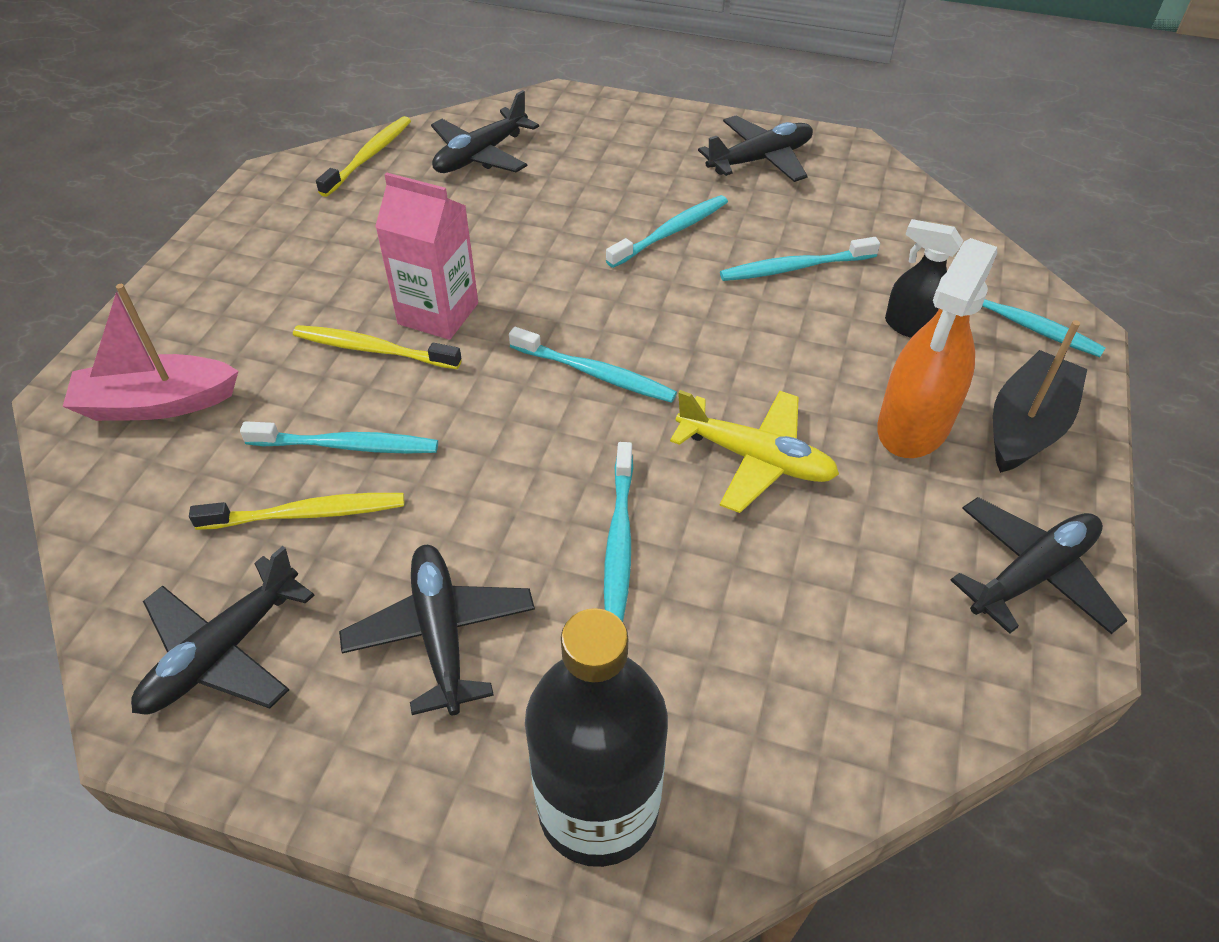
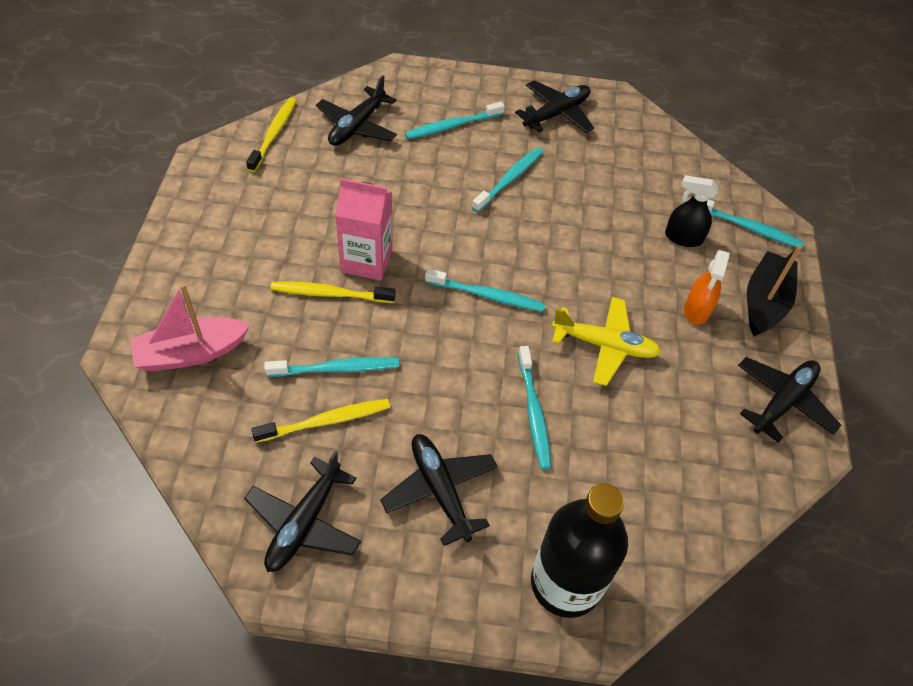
camera: 15 degrees left, 5 degrees up
turquoise toothbrush [720,237,880,281] -> turquoise toothbrush moved to [405,102,505,139]
orange spray bottle [877,238,997,458] -> orange spray bottle [684,250,730,325], size x0.61

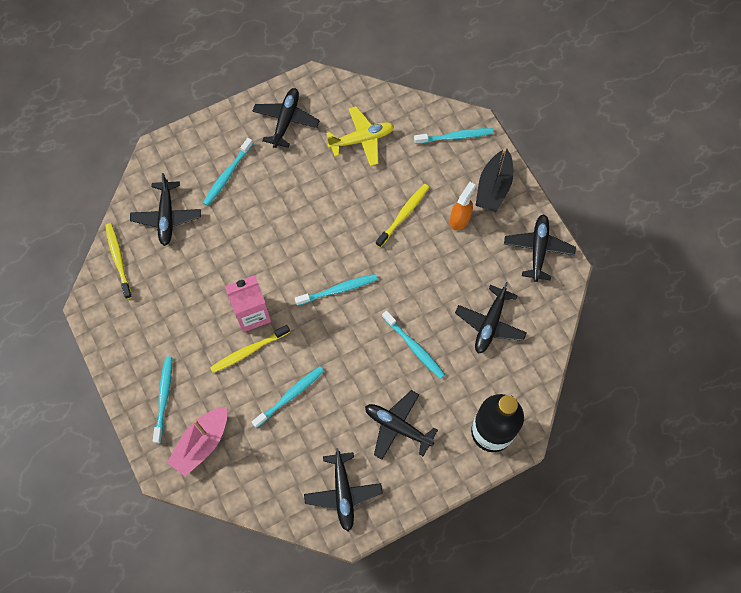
camera: 30 degrees left, 15 degrees up
yellow toothbrush [251,399,390,443] -> yellow toothbrush moved to [376,184,429,248]
turquoise toothbrush [472,147,543,212] -> turquoise toothbrush moved to [153,357,172,444]
yellow plane [552,297,661,386] -> yellow plane moved to [326,106,394,166]
black spray bottle [665,175,718,247] -> none
orange spray bottle [684,250,730,325] -> orange spray bottle turned 135 degrees counterclockwise [450,182,476,230]
black boat [747,246,802,337] -> black boat turned 150 degrees counterclockwise [475,148,513,212]
none -> black plane [455,282,527,354]

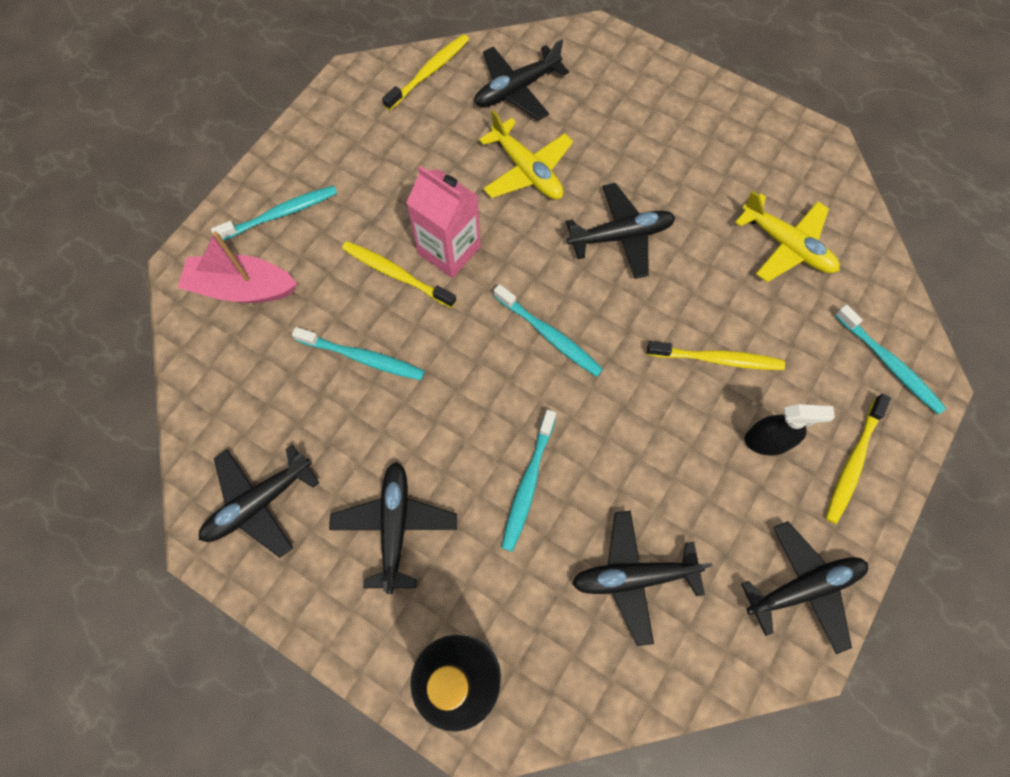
camera: 60 degrees right, 0 degrees up
turquoise toothbrush [203,138,253,206] -> none
black plane [252,88,320,148] -> black plane moved to [566,183,676,279]
orange spray bottle [450,182,476,230] -> black spray bottle [744,404,835,456]
black boat [475,148,513,212] -> yellow toothbrush [826,394,891,524]
none -> yellow plane [479,110,573,200]

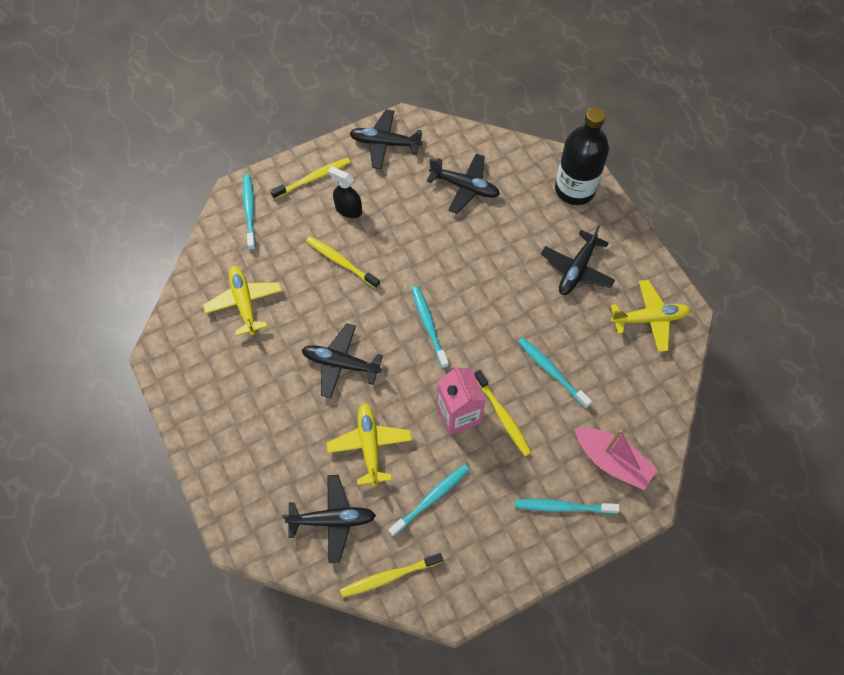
camera: 150 degrees left, 5 degrees down
black plane [199,445,319,558] -> yellow plane [611,280,691,352]
turquoise toothbrush [501,409,556,552] -> turquoise toothbrush moved to [389,464,469,537]

